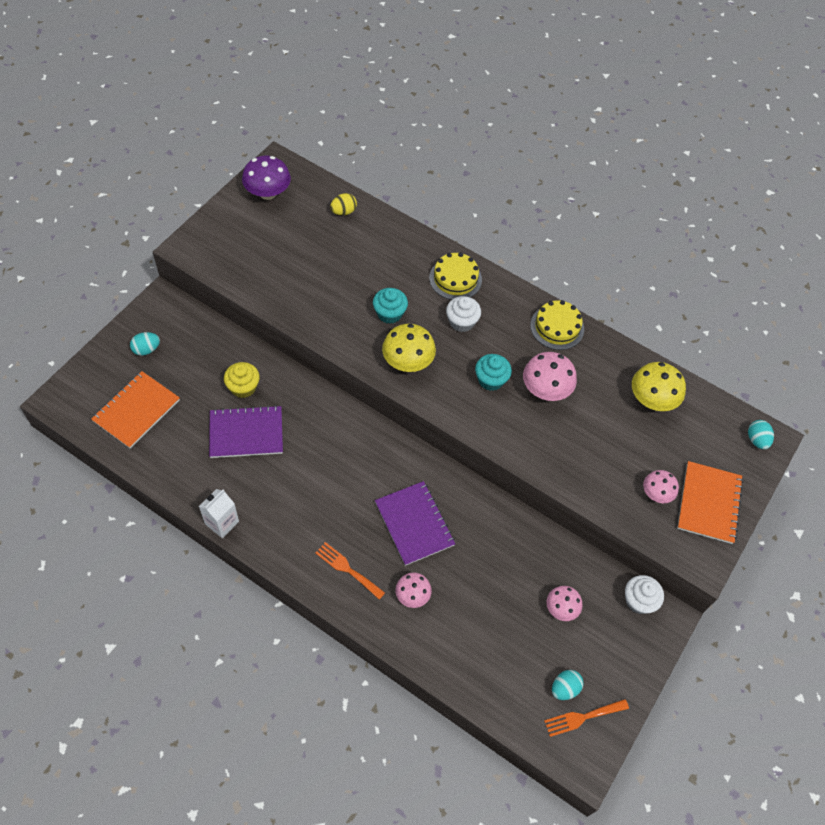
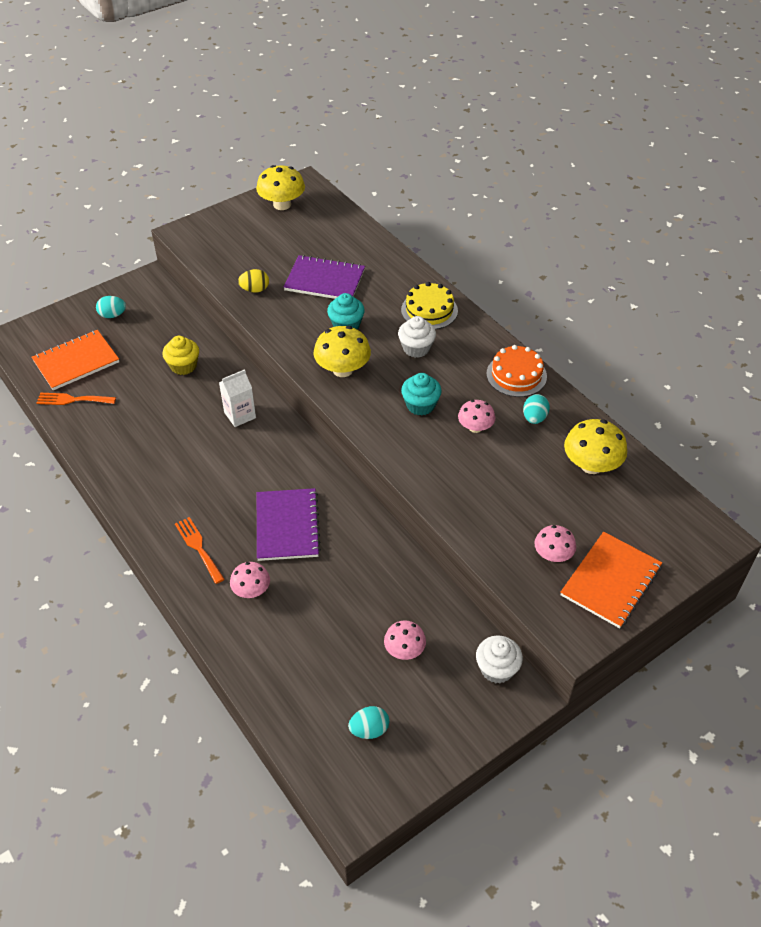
camera: 25 degrees right, 10 degrees down
white carton [199,489,239,538] -> white carton moved to [219,369,256,427]
purple notebook [209,405,283,458] -> purple notebook moved to [284,255,365,299]
purple mushroom [242,156,291,200] -> yellow mushroom [256,165,305,210]
yellow egg [330,193,357,215] -> yellow egg moved to [238,269,269,293]
pink mushroom [523,352,577,401] -> pink mushroom [458,400,495,433], size x0.62
yellow cake [530,300,584,350] -> orange cake [486,345,547,397]
orange fork [544,699,629,737] -> orange fork moved to [37,393,116,405]
turquoise egg [748,420,774,449] -> turquoise egg moved to [523,394,550,424]

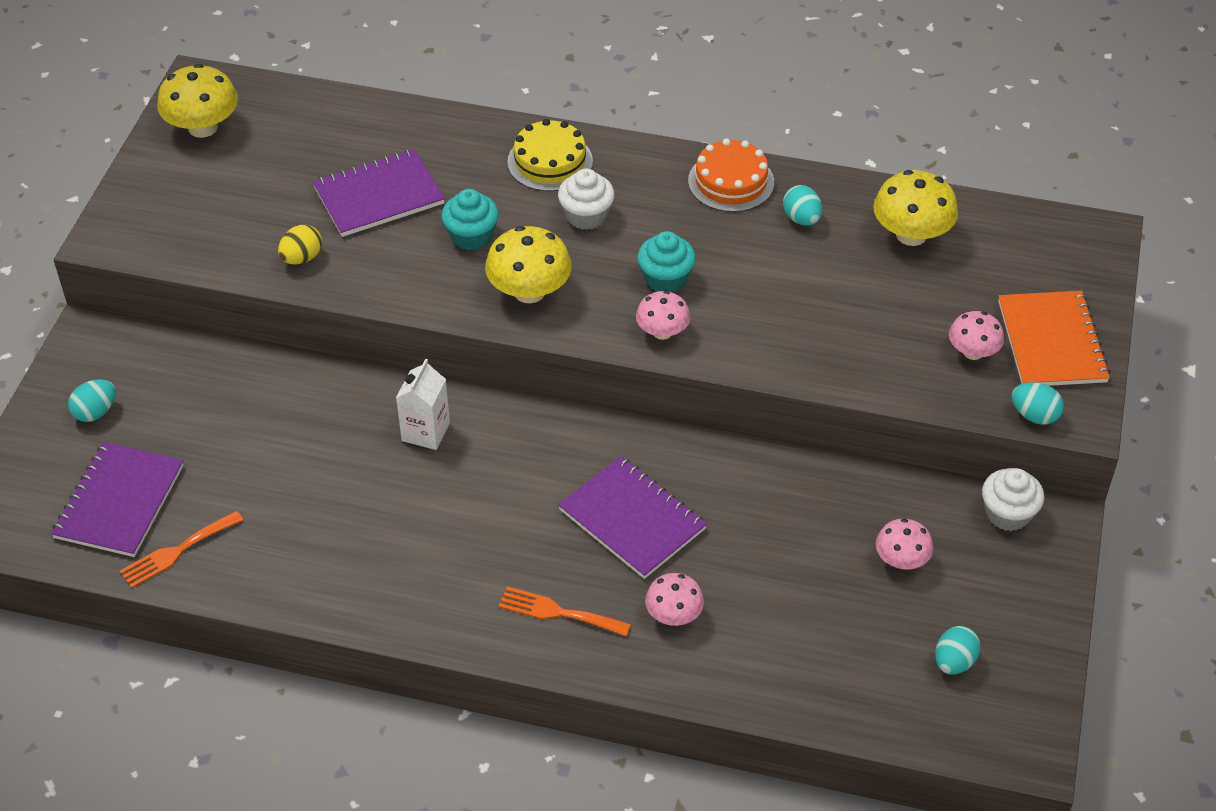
camera: 40 degrees left, 0 degrees up
orange notebook [31,330,119,390] -> purple notebook [51,442,184,557]
yellow cupcake [163,336,199,375] -> none
pink mushroom [458,400,495,433] -> pink mushroom moved to [636,291,690,340]
none -> turquoise egg [1012,382,1064,425]

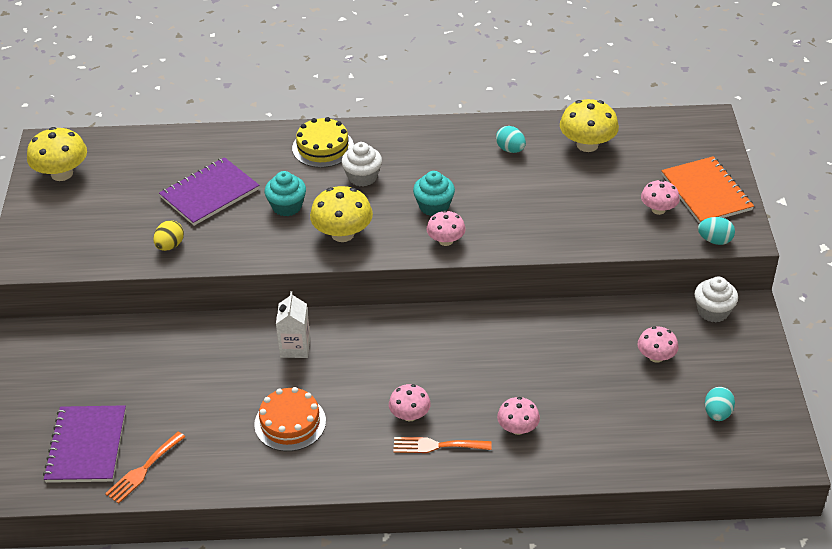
camera: 15 degrees left, 5 degrees down
turquoise egg [68,379,116,422] -> none
purple notebook [558,456,707,579] -> none
orange cake [688,138,774,212] -> orange cake moved to [254,387,326,451]
none -> pink mushroom [389,384,431,421]

